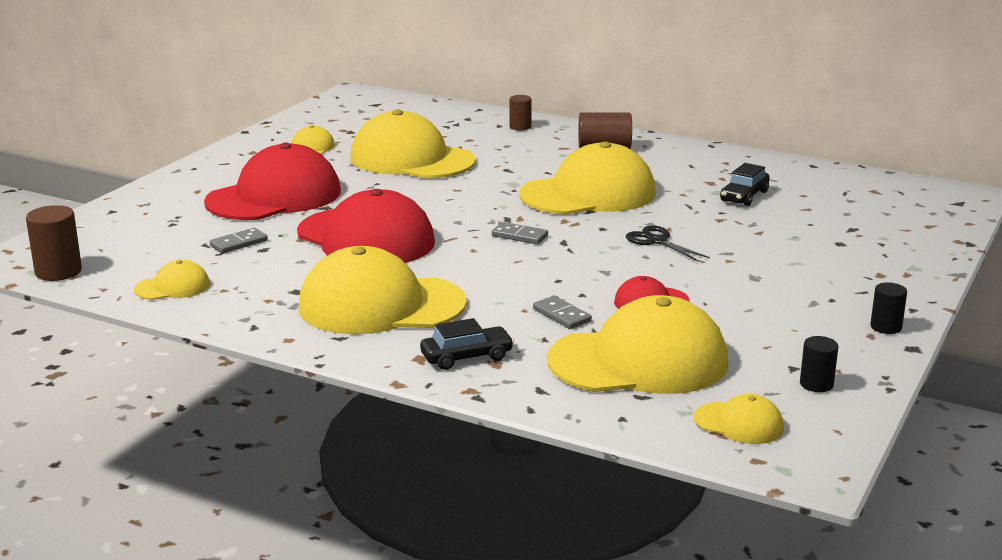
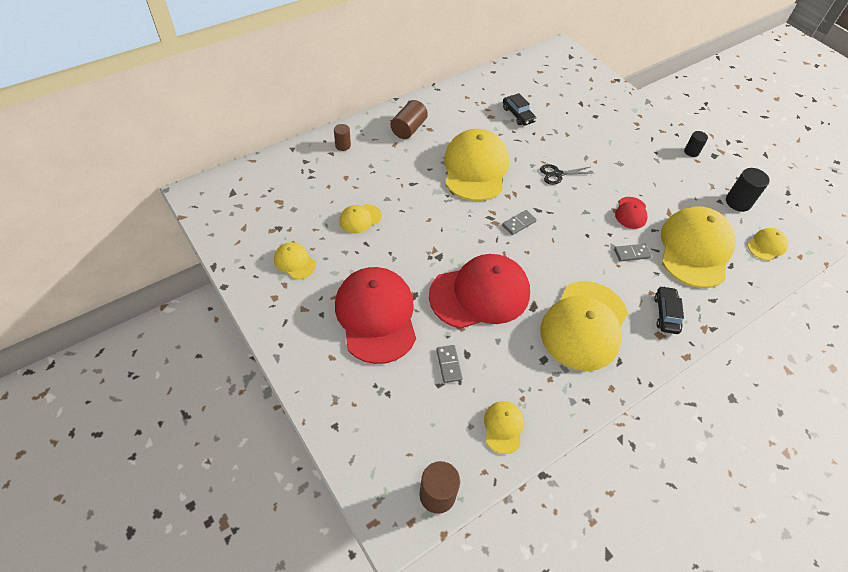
camera: 65 degrees left, 30 degrees up
yellow cap [350,109,476,179] -> yellow cap [339,204,382,234], size x0.46
black cylinder [800,336,838,392] -> black cylinder [726,168,770,212], size x1.60

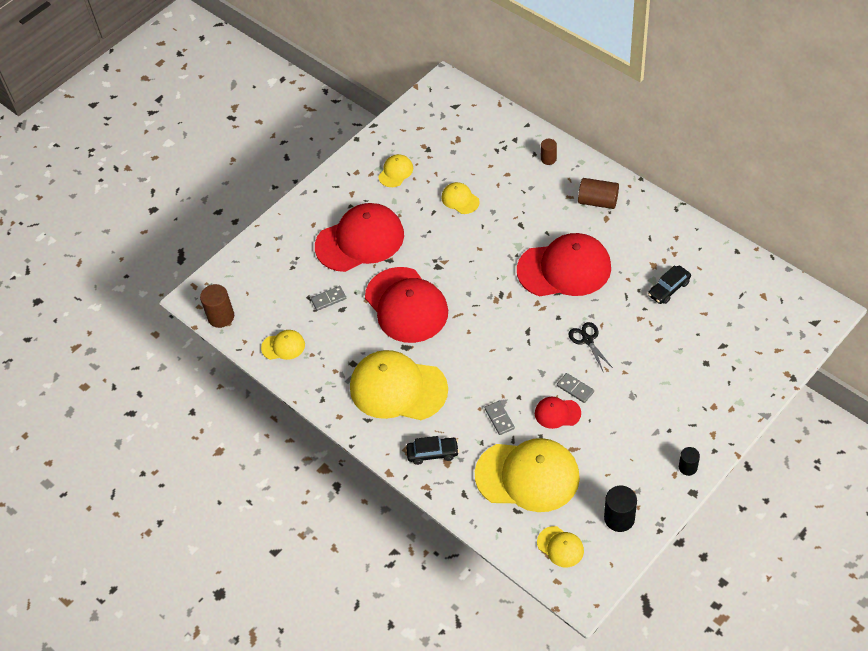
camera: 85 degrees right, 0 degrees up
yellow cap [444,129,509,201] -> red cap [517,233,611,296]
grey domino [502,210,537,235] -> grey domino moved to [557,373,594,403]

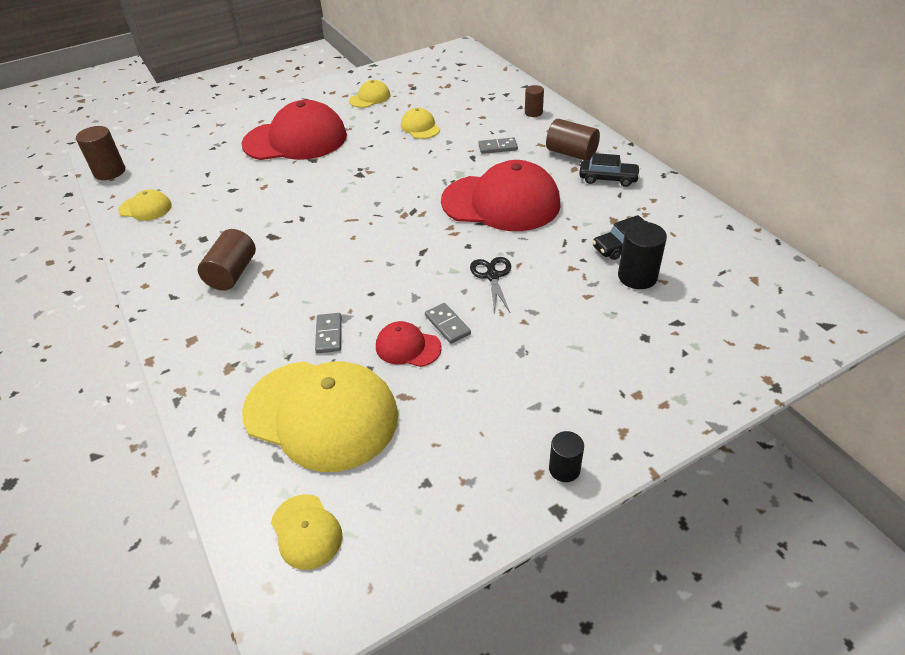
camera: 15 degrees right, 10 degrees down
grey domino [311,286,346,311] -> grey domino moved to [478,137,518,154]
yellow cap [350,350,448,420] -> brown cylinder [198,229,256,291]
red cap [365,267,448,343] -> none
black car [406,436,459,465] -> black car moved to [579,153,640,187]
black cylinder [604,486,637,532] -> black cylinder moved to [618,222,667,289]

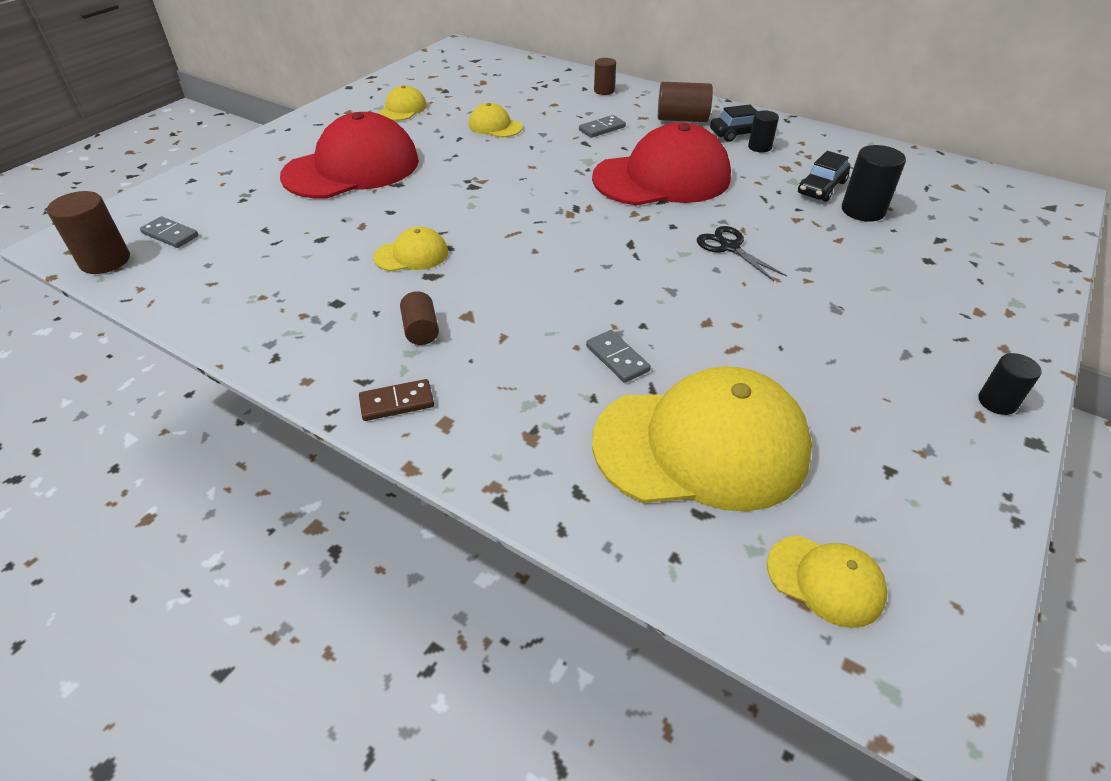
camera: 30 degrees left, 0 degrees up
yellow cap [118,190,172,221] -> yellow cap moved to [373,227,448,271]
brown cylinder [198,229,256,291] -> brown cylinder [400,291,439,345], size x0.62
red cap [376,321,442,367] -> none
grey domino [425,303,471,344] -> grey domino moved to [140,216,198,248]
none -> brown domino [359,379,434,421]
none -> black cylinder [748,110,779,153]

